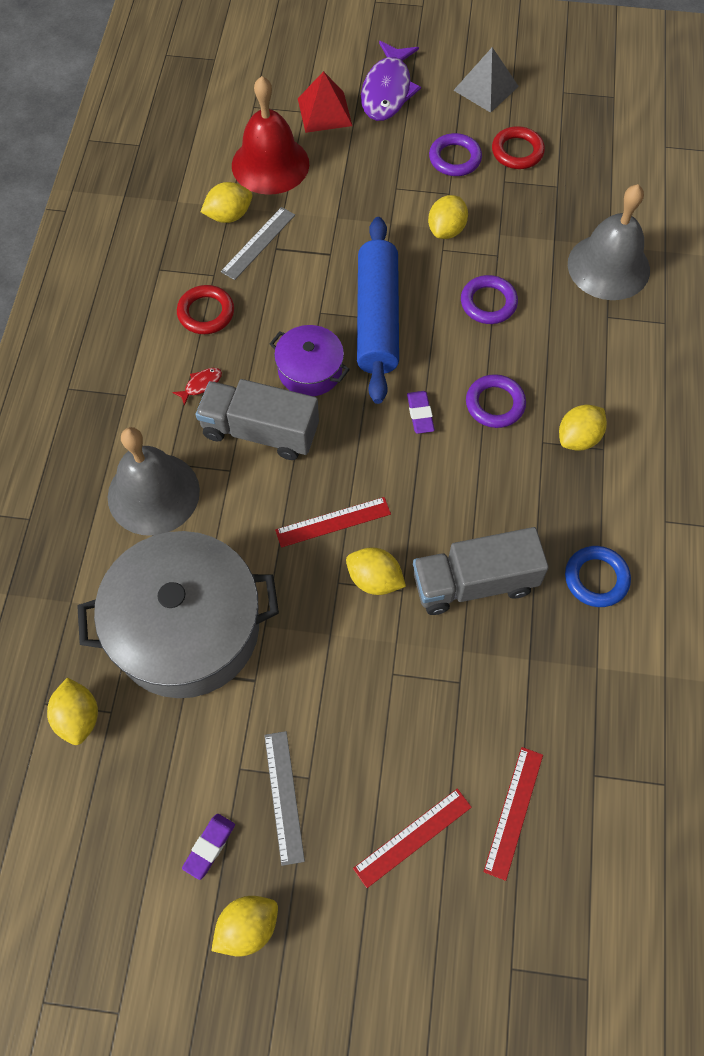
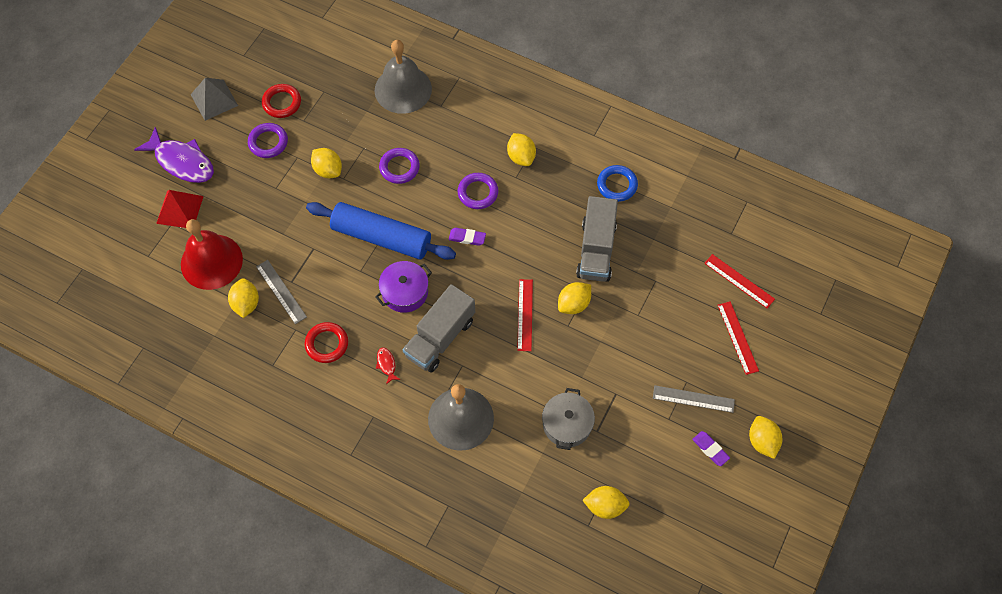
camera: 70 degrees left, 0 degrees up
grey pot [77,531,279,698] -> grey pot [542,388,595,450], size x0.50

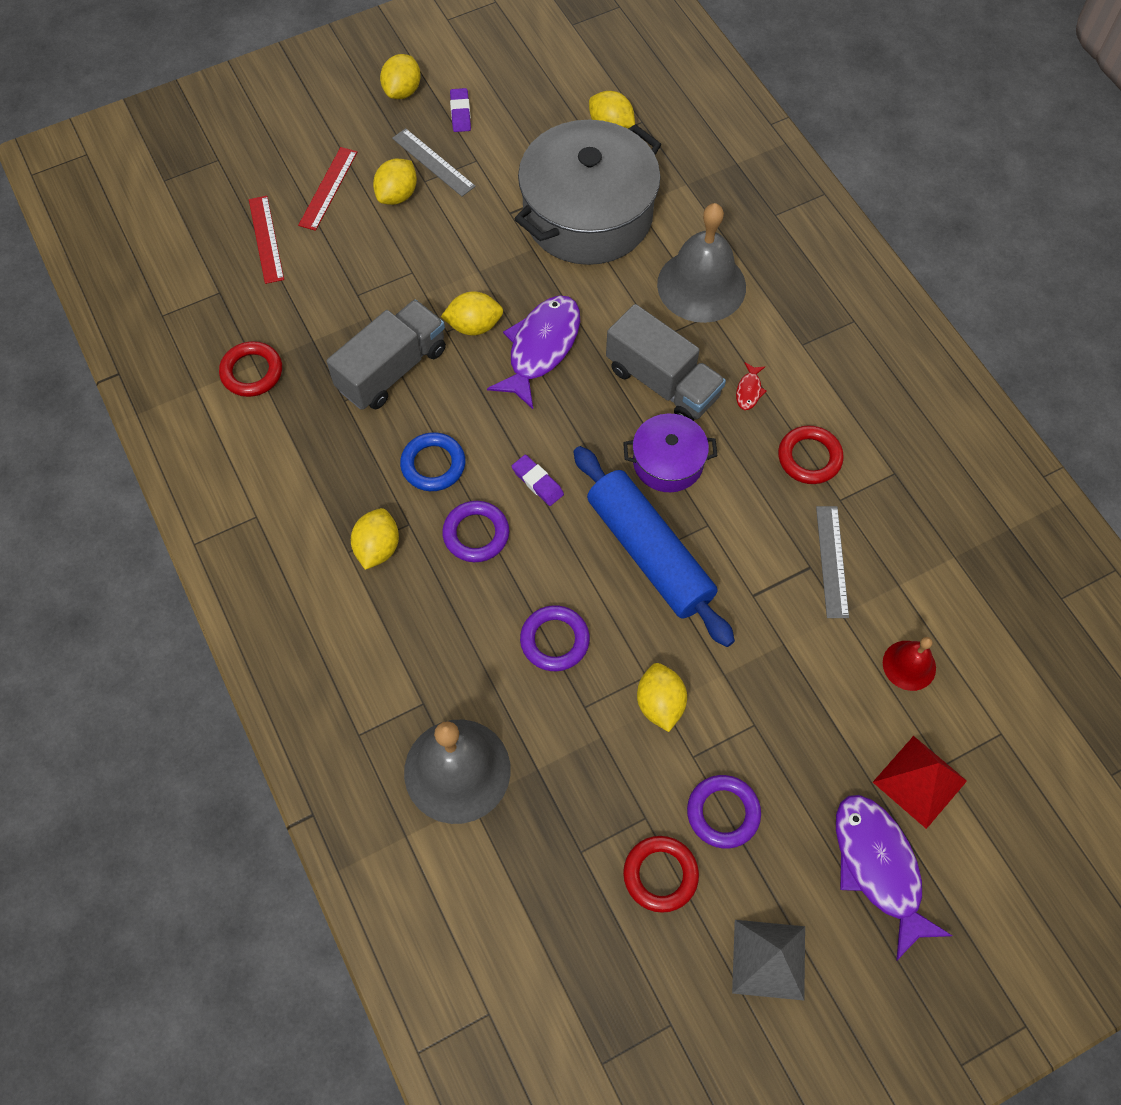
camera: 145 degrees left, 0 degrees up
red bell [181,219,243,290] -> red bell [883,637,936,691], size x0.52
yellow lemon [228,278,259,318] -> yellow lemon moved to [373,158,417,205]
grey truck [403,284,475,373] -> grey truck turned 60 degrees clockwise [606,304,726,421]
red ruler [517,279,533,351] -> purple fish [487,295,580,409]
grey pot [542,388,595,450] -> grey pot [515,120,661,265], size x2.01
blue ring [597,165,638,202] -> blue ring moved to [400,432,465,491]
none -> red ring [219,341,282,397]

